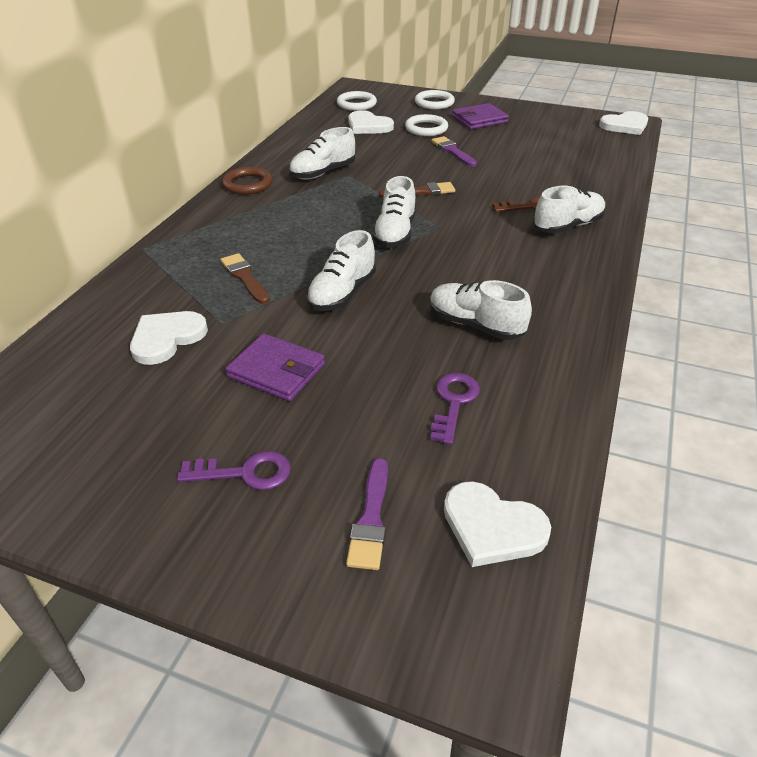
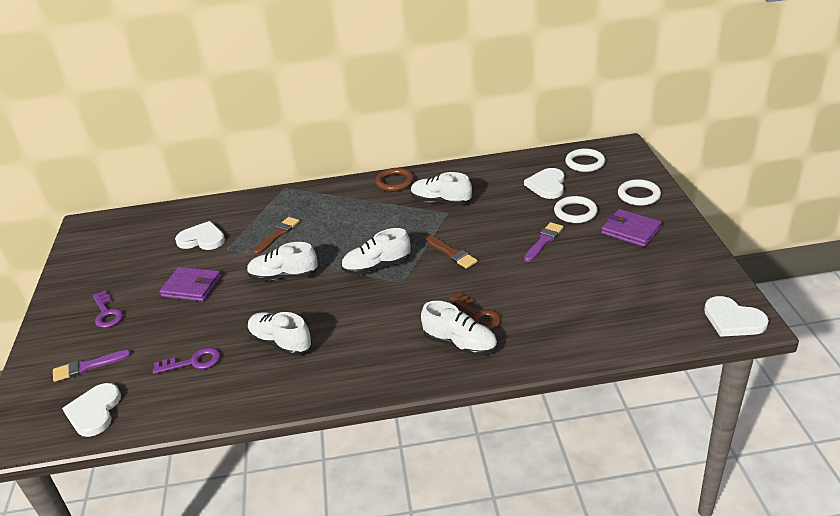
camera: 65 degrees right, 5 degrees down
purple wallet [226,333,325,401] -> purple wallet turned 75 degrees counterclockwise [159,267,221,302]
white shoe [430,280,532,340] -> white shoe turned 60 degrees counterclockwise [247,312,312,356]

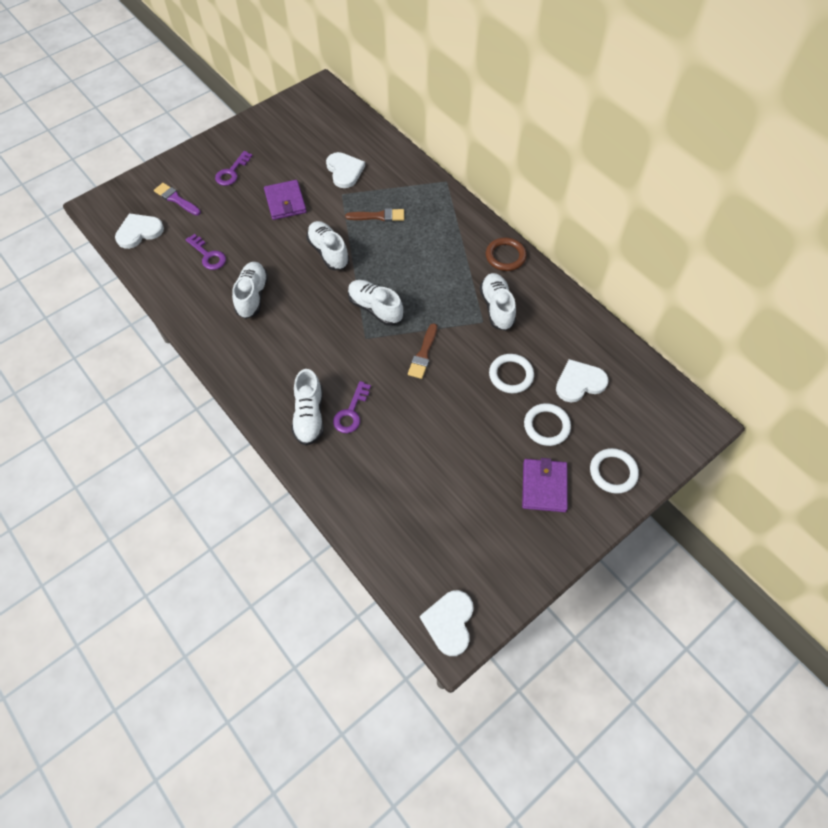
camera: 55 degrees right, 25 degrees up
brown key [450,292,501,330] -> purple key [333,381,371,433]
purple brush [524,222,564,262] -> none
white ring [565,148,605,172] -> white ring moved to [489,354,534,393]

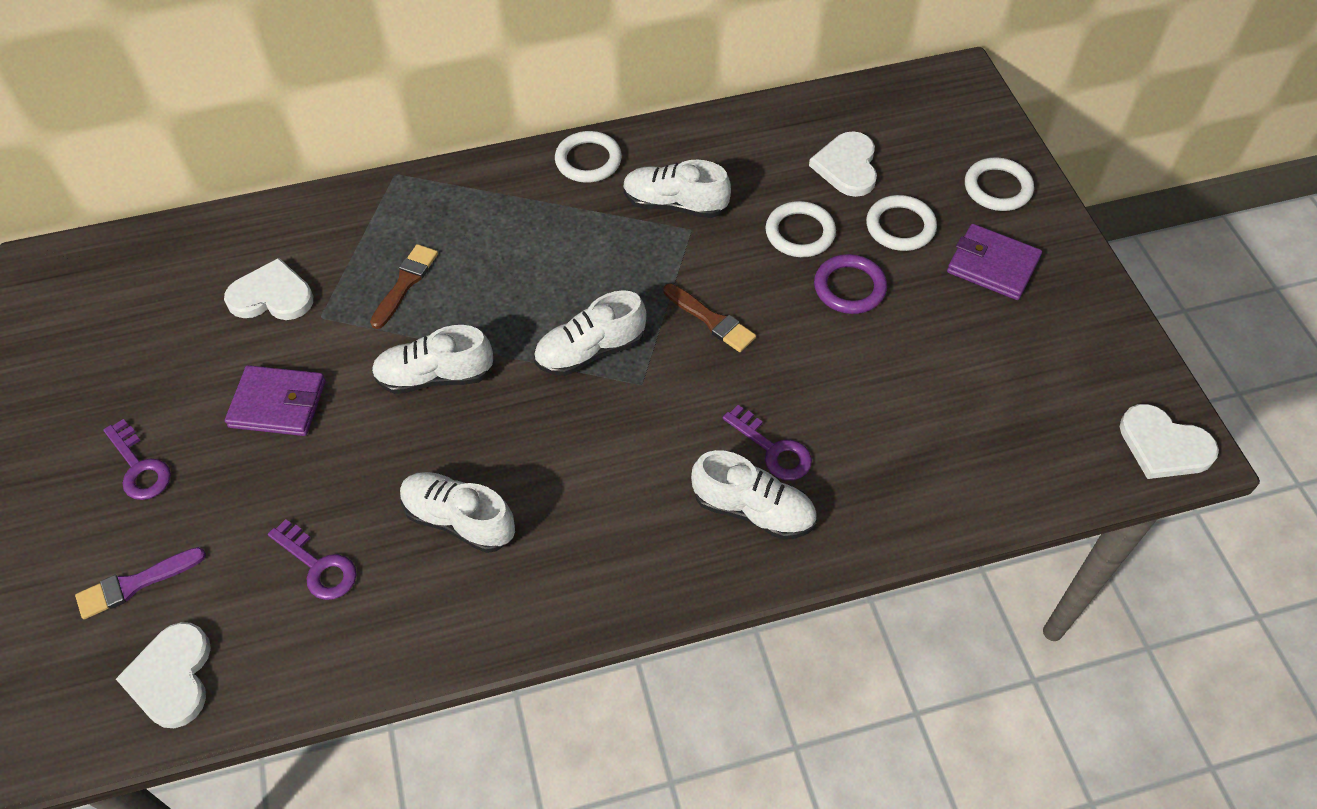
camera: 65 degrees left, 5 degrees down
purple key [185,234,226,270] -> purple key turned 60 degrees clockwise [268,519,356,600]
brown ring [486,238,527,271] -> white ring [555,131,622,183]
none -> purple ring [814,254,887,314]

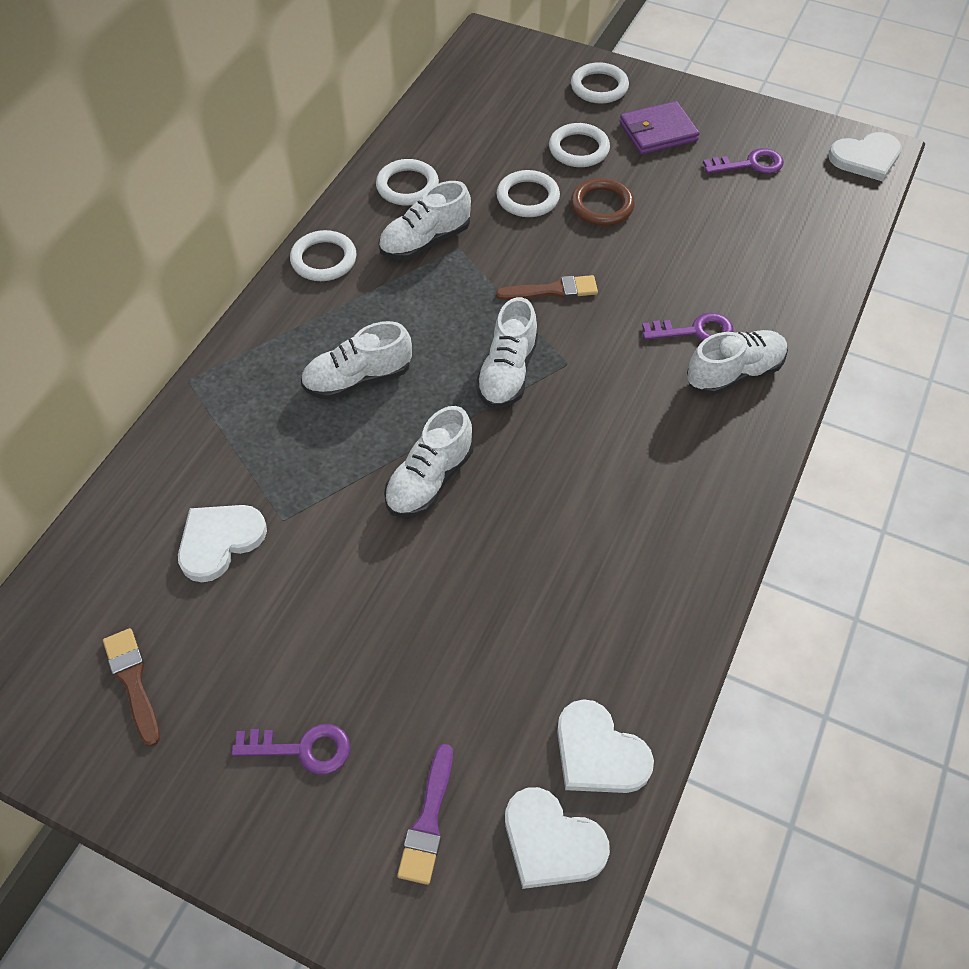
camera: 50 degrees left, 0 degrees up
purple wallet [225,365,326,436] -> none
purple key [268,519,356,600] -> purple key moved to [703,148,784,174]
brown brush [370,244,438,329] -> brown brush moved to [103,628,160,747]
white shoe [400,472,515,553] -> white shoe moved to [301,321,412,400]
white heart [809,131,877,197] -> white heart moved to [557,699,654,793]
purple ring [814,254,887,314] -> brown ring [571,178,635,226]
none -> white ring [376,159,439,206]

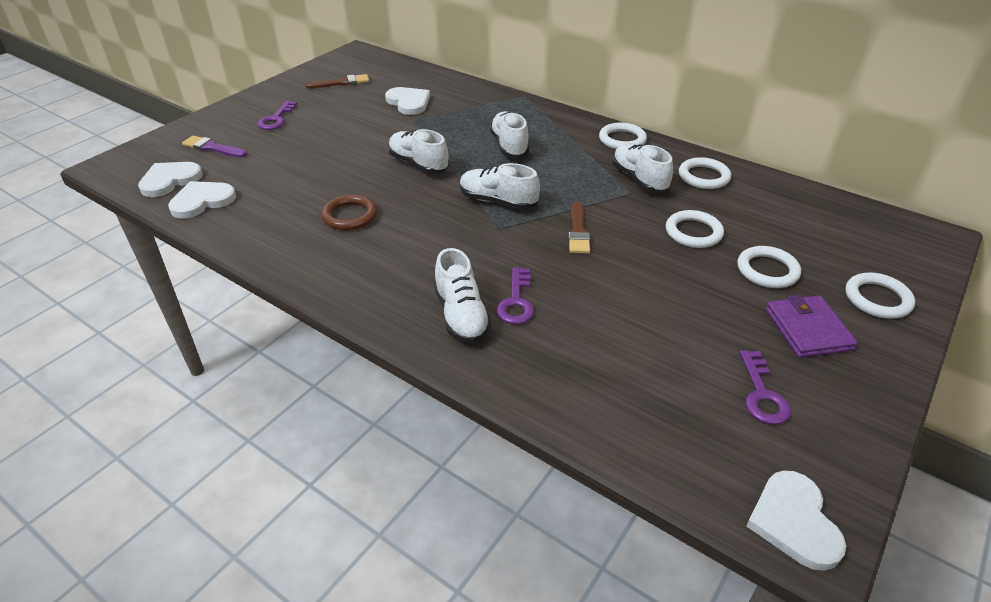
camera: 100 degrees right, 15 degrees down
brown ring [571,178,635,226] -> brown ring moved to [321,194,377,231]

